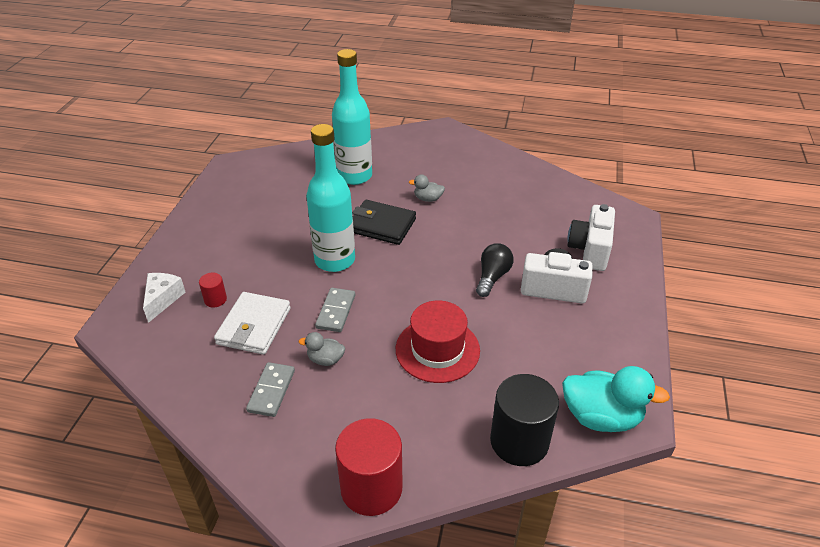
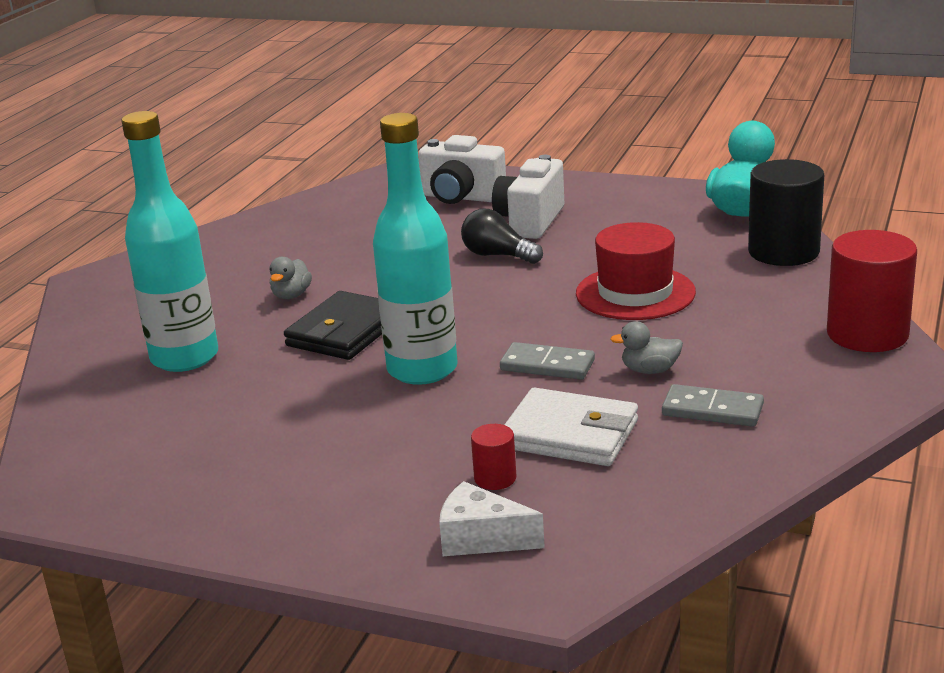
camera: 80 degrees left, 15 degrees down
grey duck [299,332,345,366] -> grey duck turned 75 degrees clockwise [610,321,683,374]

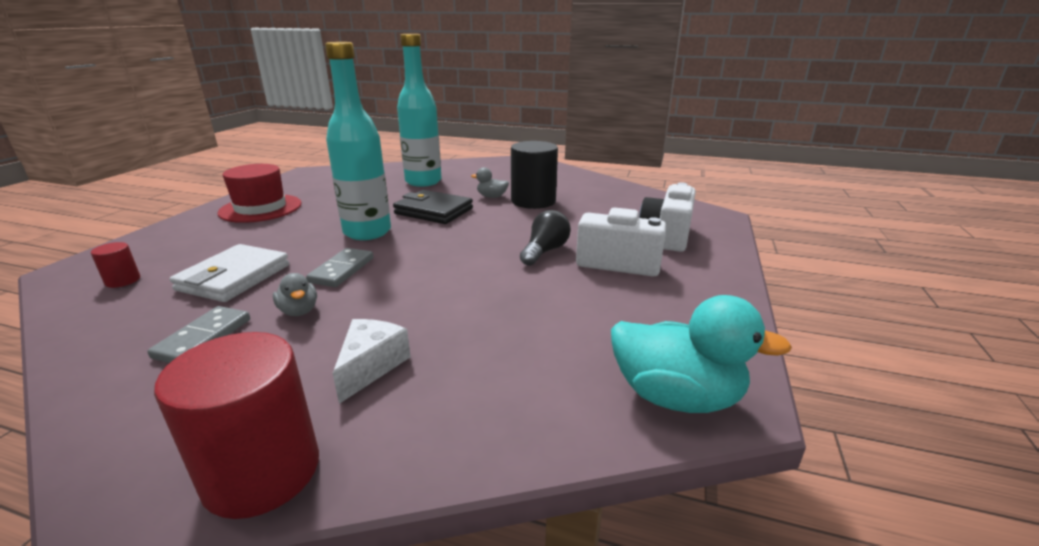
camera: 85 degrees right, 0 degrees up
white cheese [439,481,545,556] -> white cheese moved to [332,319,411,404]
red cylinder [471,424,516,490] -> red cylinder moved to [91,242,140,288]
red hat [576,222,696,320] -> red hat moved to [217,164,302,223]
grey duck [610,321,683,374] -> grey duck turned 150 degrees clockwise [273,273,317,316]
black cylinder [748,159,824,266] -> black cylinder moved to [511,141,558,209]

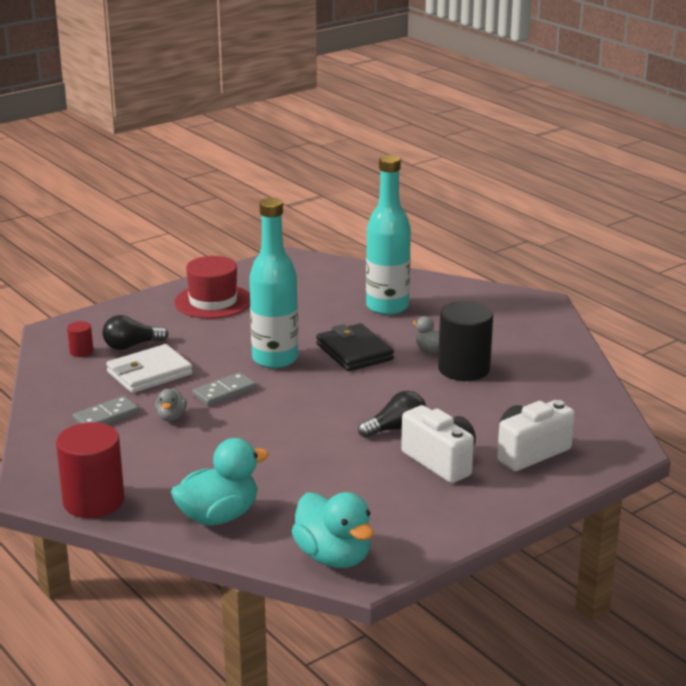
camera: 35 degrees right, 0 degrees up
white cheese [332,319,411,404] -> none
none -> black light bulb [103,315,168,350]
none -> turquoise duck [171,438,269,526]

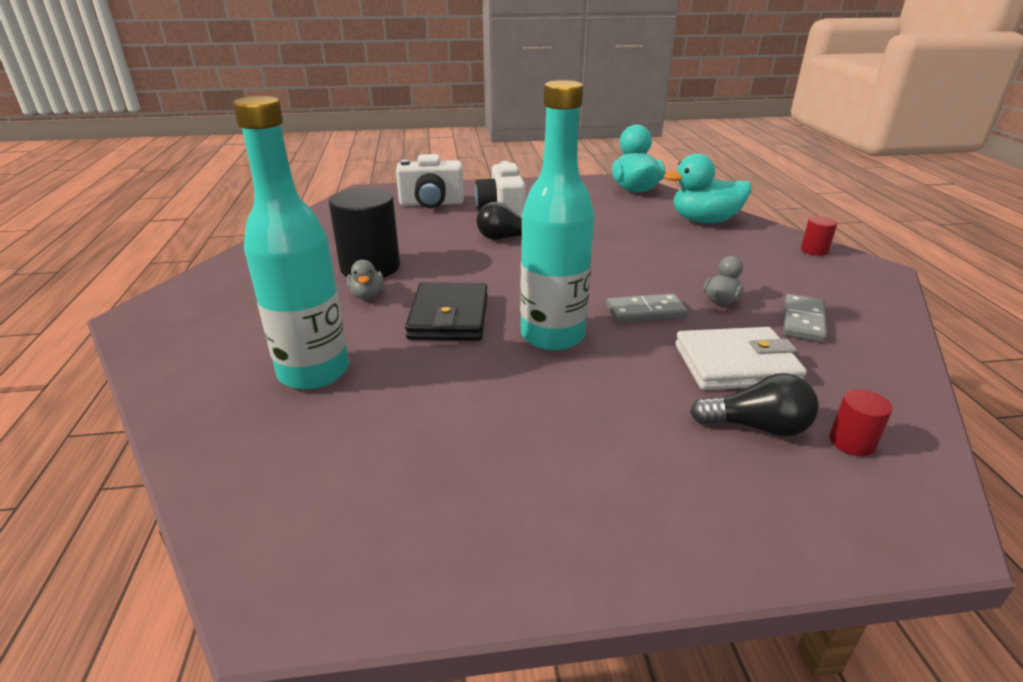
camera: 150 degrees left, 5 degrees up
red cylinder [56,422,124,518] -> red cylinder [801,216,837,256], size x0.46
grey domino [73,396,139,425] -> grey domino turned 60 degrees counterclockwise [783,294,827,343]
red hat [175,256,250,319] -> none

